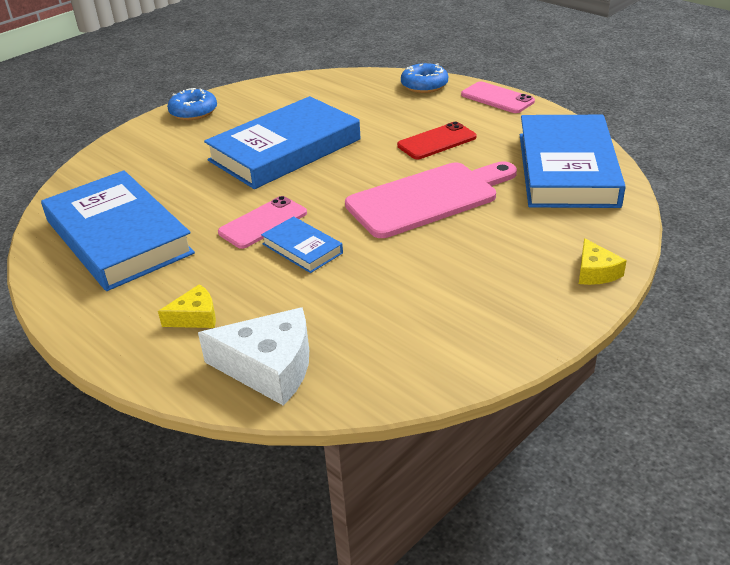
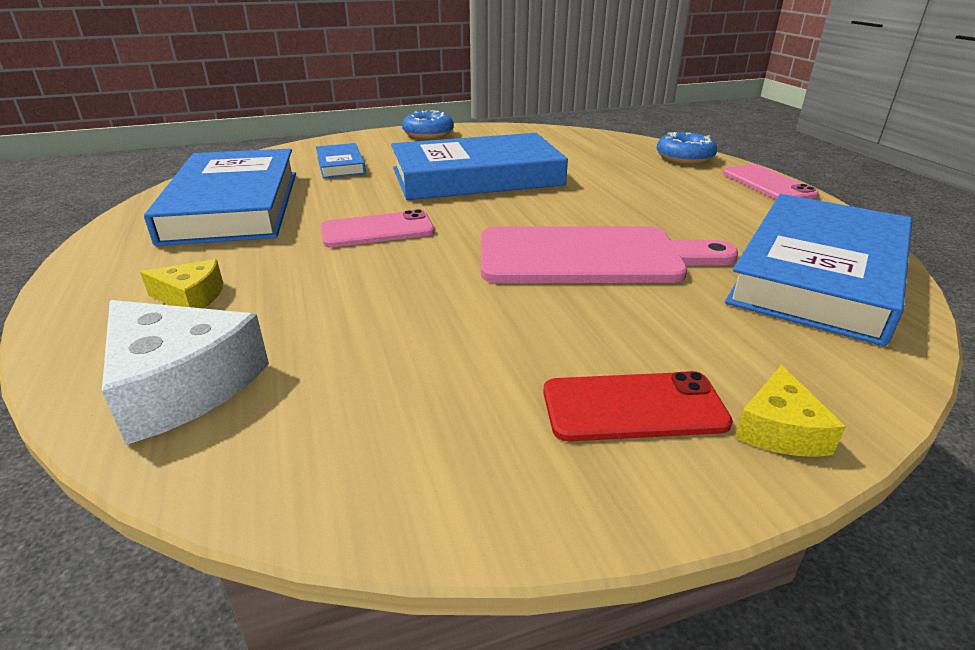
camera: 25 degrees right, 5 degrees down
blue book [261,216,343,273] -> blue book moved to [316,143,366,178]
red phone [397,122,477,159] -> red phone moved to [543,371,733,441]

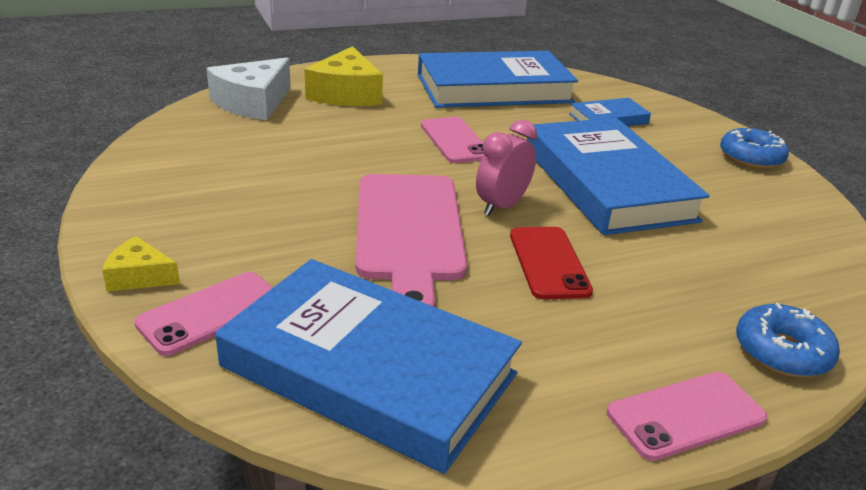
camera: 85 degrees right, 0 degrees up
yellow cheese [140,259,223,309] -> yellow cheese [305,46,383,106], size x1.85
red phone [543,371,733,441] -> red phone moved to [510,227,593,299]
none -> pink phone [134,272,273,356]
none -> pink clock [476,120,537,215]

